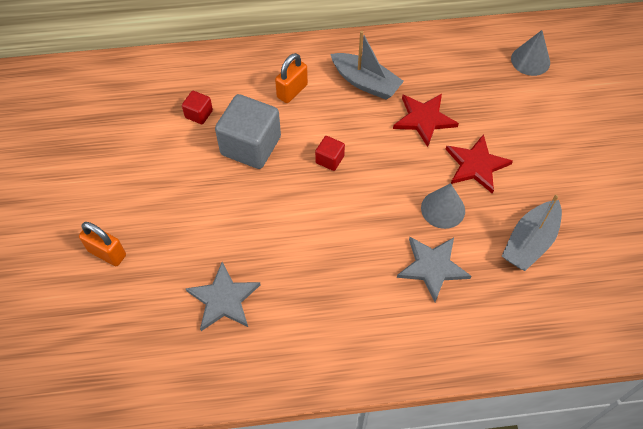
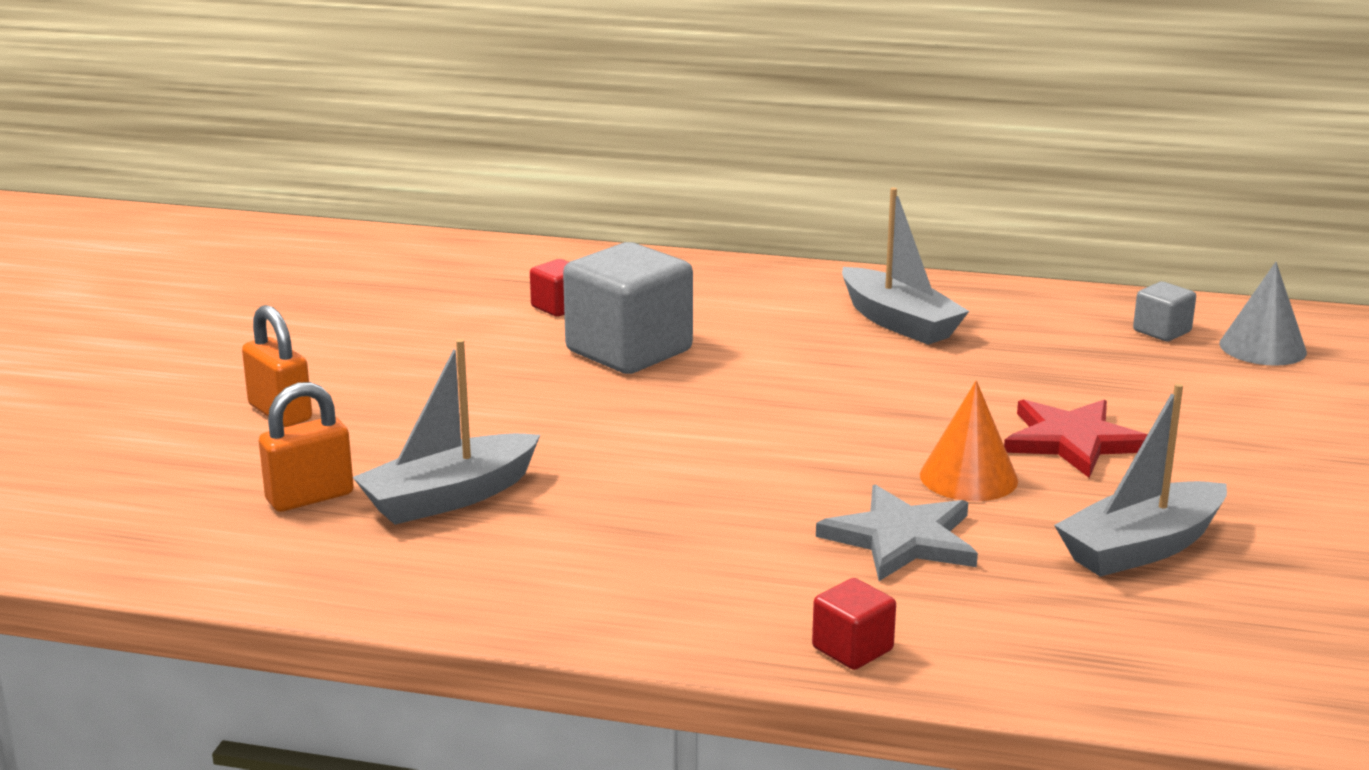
camera: 20 degrees right, 35 degrees down
grey star [185,262,261,331] -> grey boat [353,339,540,525]
orange padlock [275,53,308,103] -> orange padlock moved to [259,382,354,512]
red cube [315,136,345,171] -> red cube moved to [812,578,896,670]
red star [393,94,459,147] -> none
grey cone [421,183,465,229] -> orange cone [920,380,1018,501]
none -> grey cube [1133,282,1196,341]

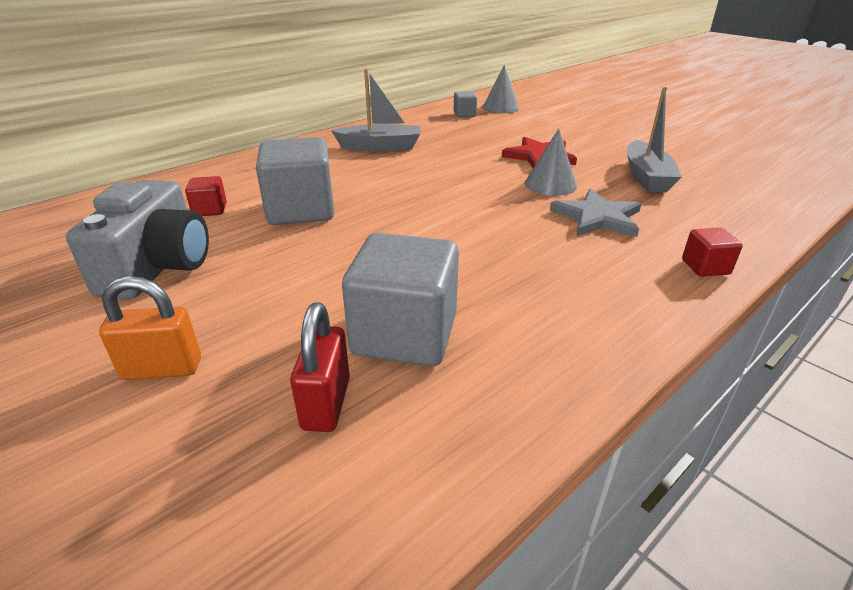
camera: 55 degrees left, 10 degrees up
orange padlock [259,382,354,512] -> red padlock [290,302,350,432]
grey boat [353,339,540,525] -> grey cube [342,233,459,366]
orange cone [920,380,1018,501] -> grey cone [525,128,577,196]
none -> grey camera [66,180,209,299]

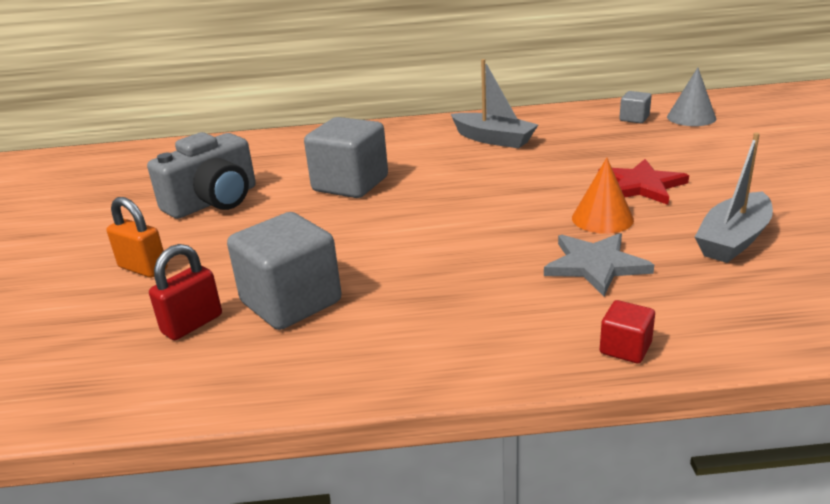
camera: 40 degrees right, 5 degrees down
red cube [185,176,227,216] -> none
grey cone [525,128,577,196] -> orange cone [572,158,634,234]

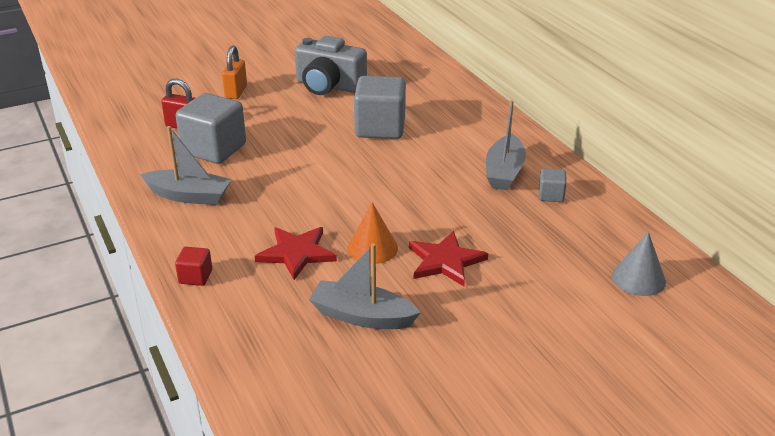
camera: 65 degrees right, 5 degrees up
grey star [544,233,654,296] -> red star [255,227,337,280]
grey cube [619,91,652,123] -> grey cube moved to [539,168,567,202]
none -> grey boat [140,126,232,205]

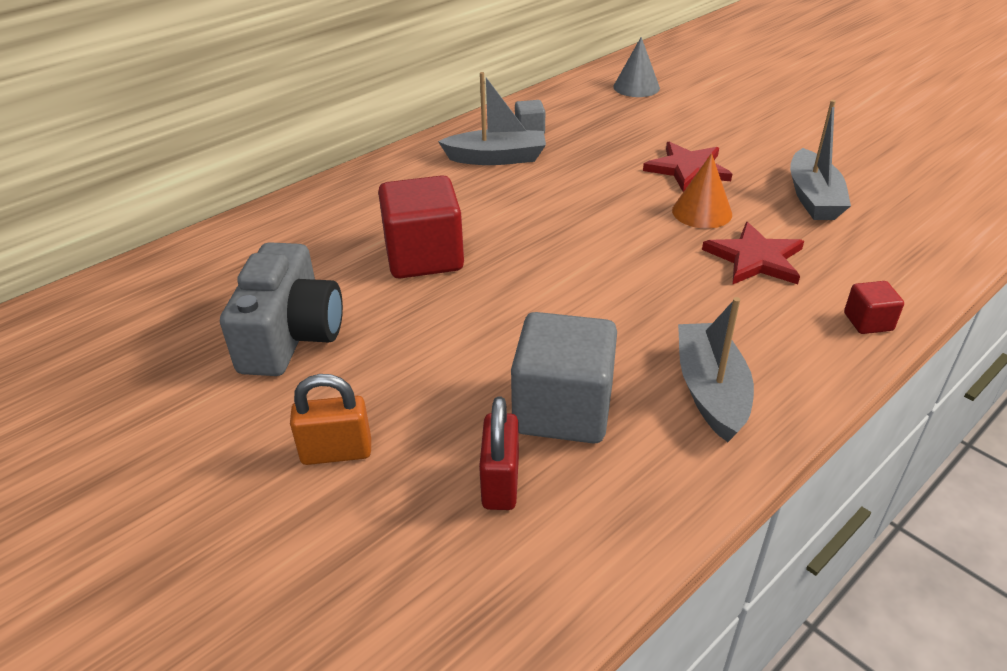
camera: 105 degrees left, 5 degrees up
grey cube [354,76,406,139] -> red cube [378,175,464,279]

